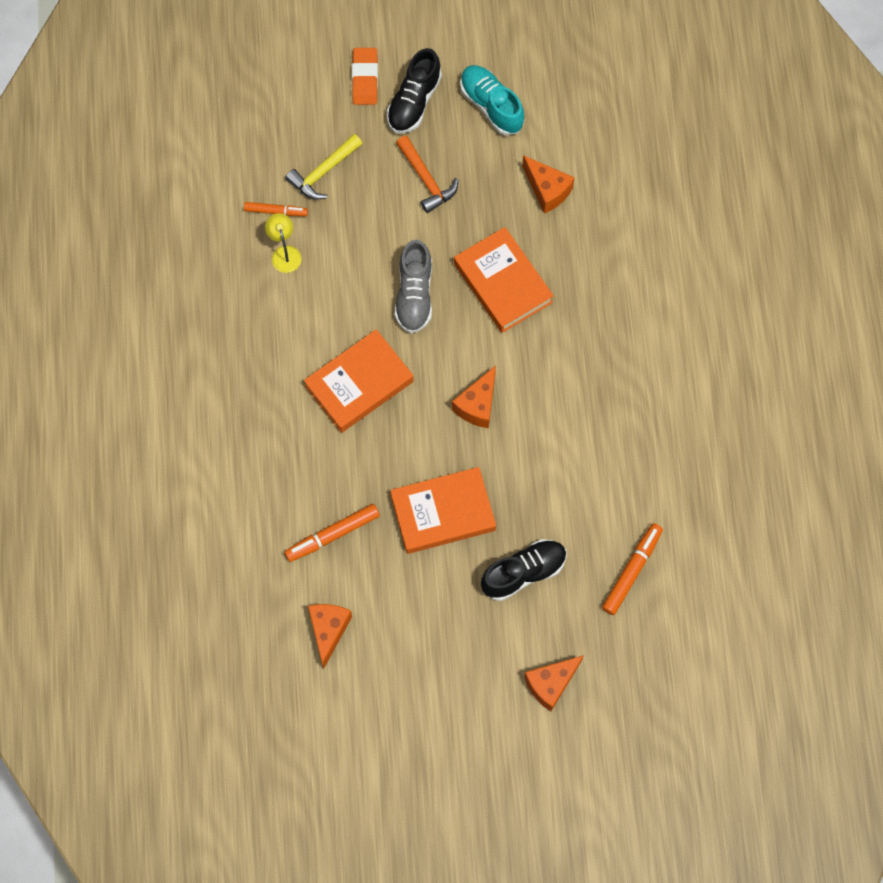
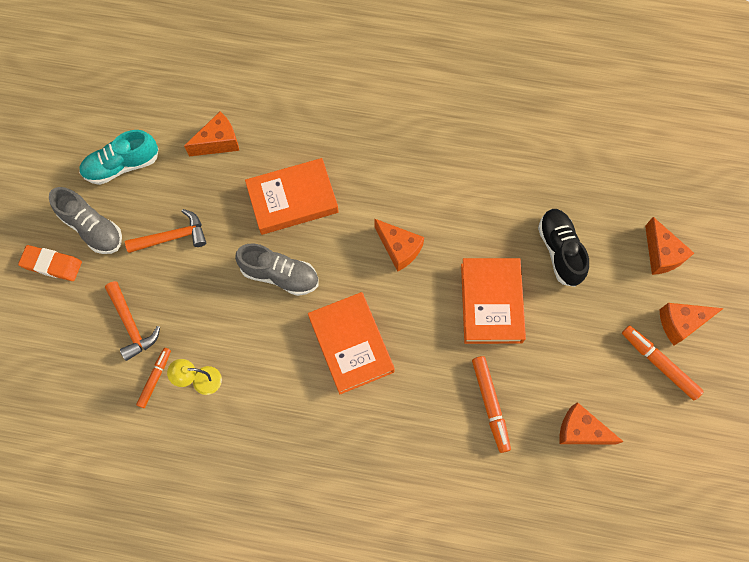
camera: 75 degrees left, 0 degrees up
yellow hammer [285,134,362,200] -> orange hammer [105,281,160,361]
black shoe [387,48,442,134] -> grey shoe [49,187,122,254]
orange marker [602,523,663,615] -> orange marker moved to [622,325,704,400]
none -> orange cheese [660,303,724,345]

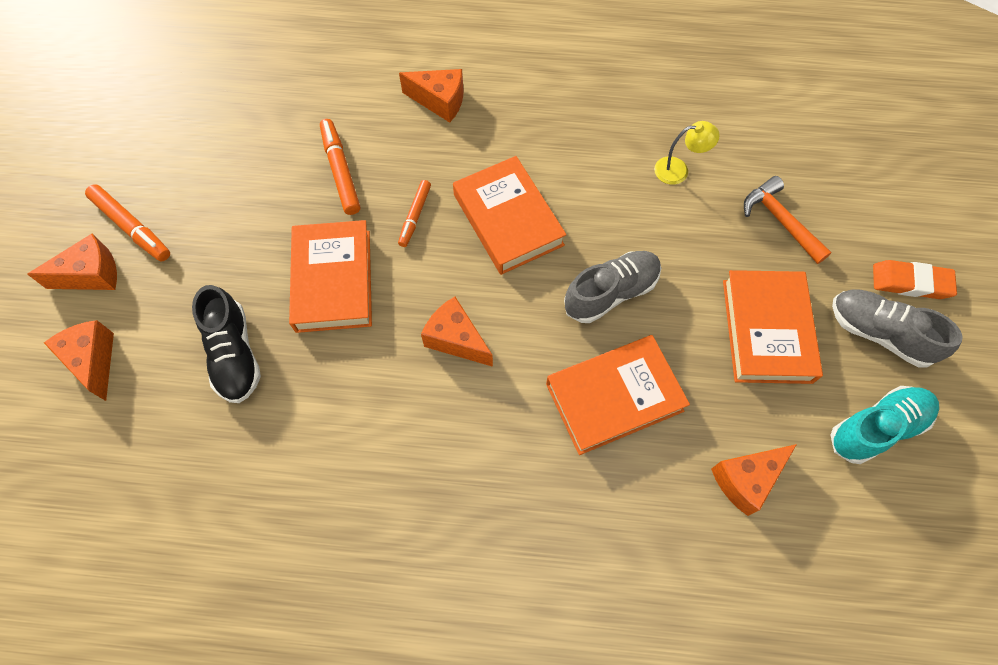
camera: 175 degrees right, 5 degrees down
orange hammer [125,209,206,253] -> orange book [723,270,823,384]
orange marker [136,348,171,408] -> orange marker moved to [398,180,431,247]
grey shoe [235,244,319,296] -> grey shoe turned 135 degrees clockwise [564,251,661,323]
orange cheese [559,402,624,445] -> orange cheese moved to [399,69,463,123]

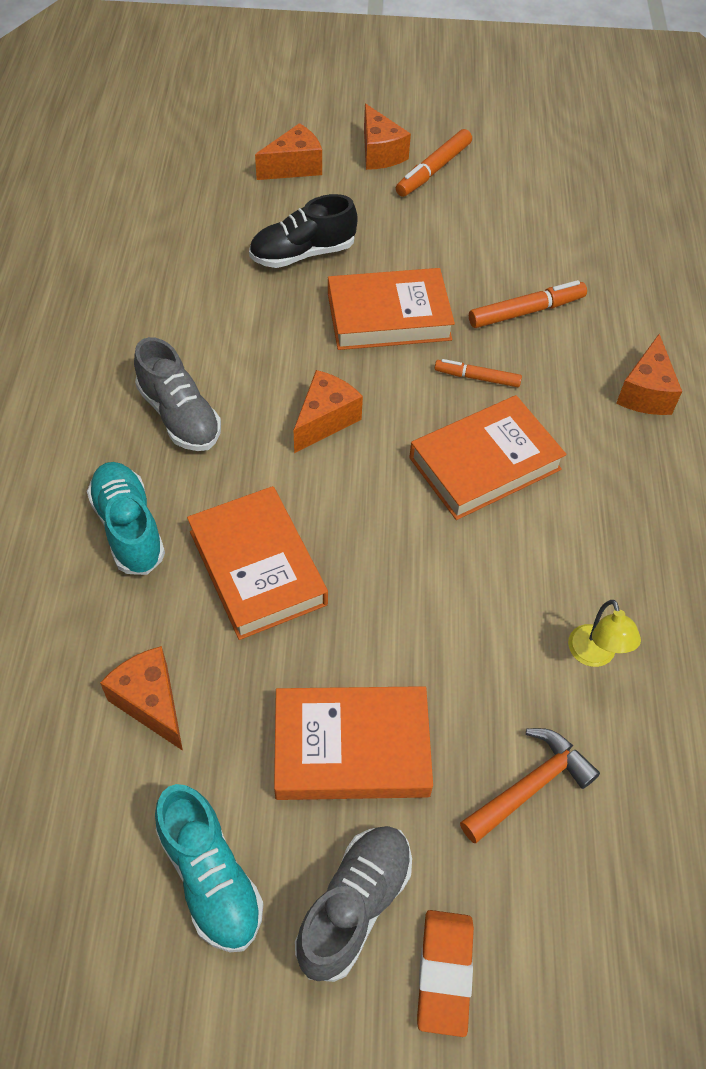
camera: 85 degrees right, 10 degrees down
grey shoe [564,251,661,323] -> grey shoe moved to [134,337,221,451]
none -> turquoise shoe [87,462,165,575]

